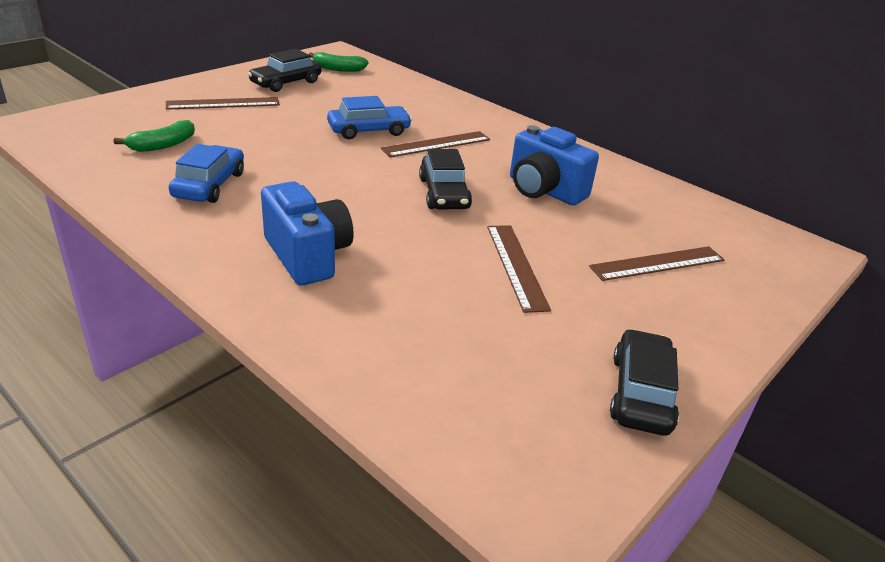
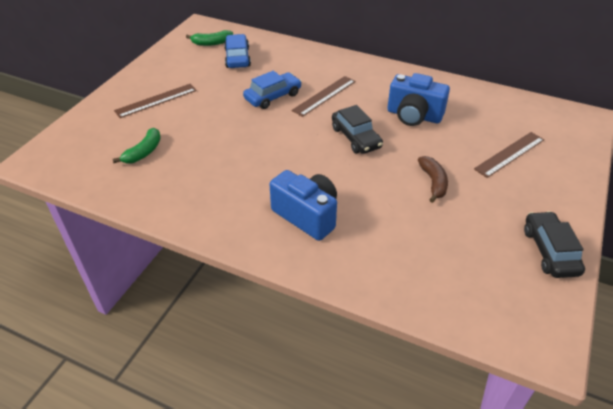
camera: 15 degrees left, 10 degrees up
blue car [169,144,244,203] -> blue car moved to [224,34,251,68]
black car [248,49,321,92] -> none
brown ruler [487,225,551,313] -> brown banana [418,156,448,203]

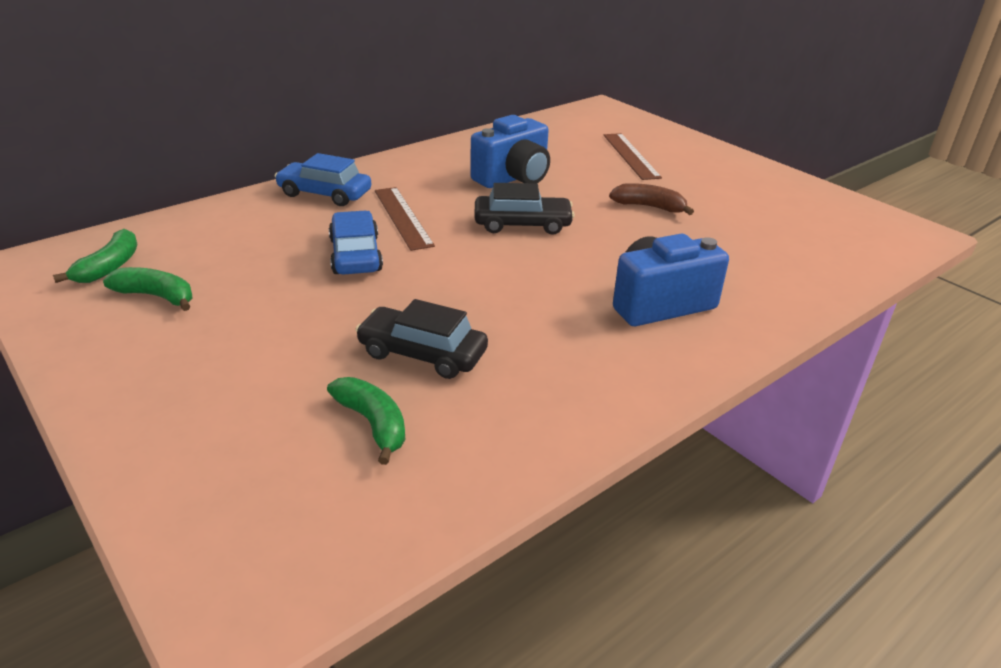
camera: 65 degrees left, 10 degrees down
brown ruler [114,84,197,118] -> none
blue car [224,34,251,68] -> blue car moved to [275,153,371,206]
black car [524,211,585,278] -> black car moved to [355,299,488,379]
none -> green banana [103,267,192,311]

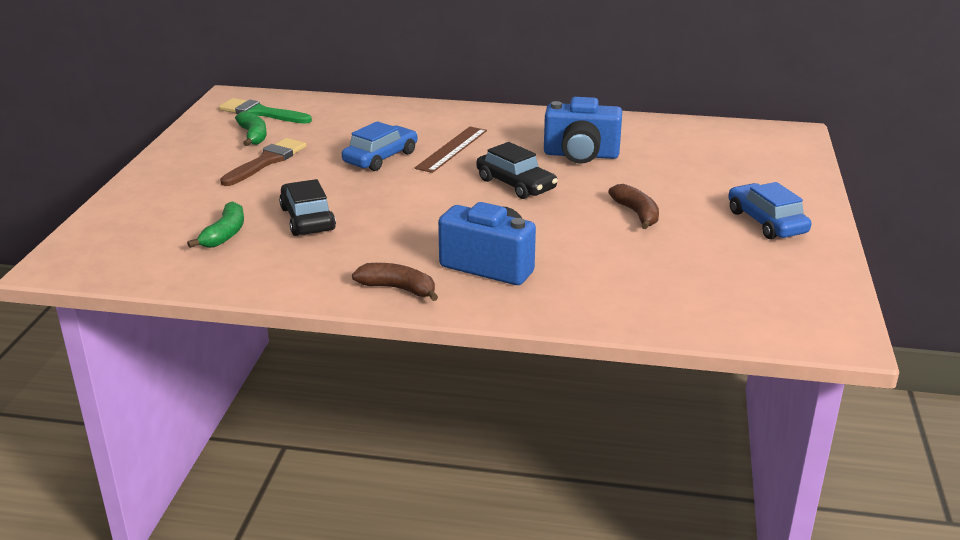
camera: 50 degrees right, 5 degrees down
green banana [53,229,137,283] -> green brush [219,98,312,124]
blue car [275,153,371,206] -> blue car moved to [728,182,811,239]
brown ruler [604,133,662,180] -> none
none -> brown brush [220,138,307,186]
none -> brown banana [352,263,438,301]

